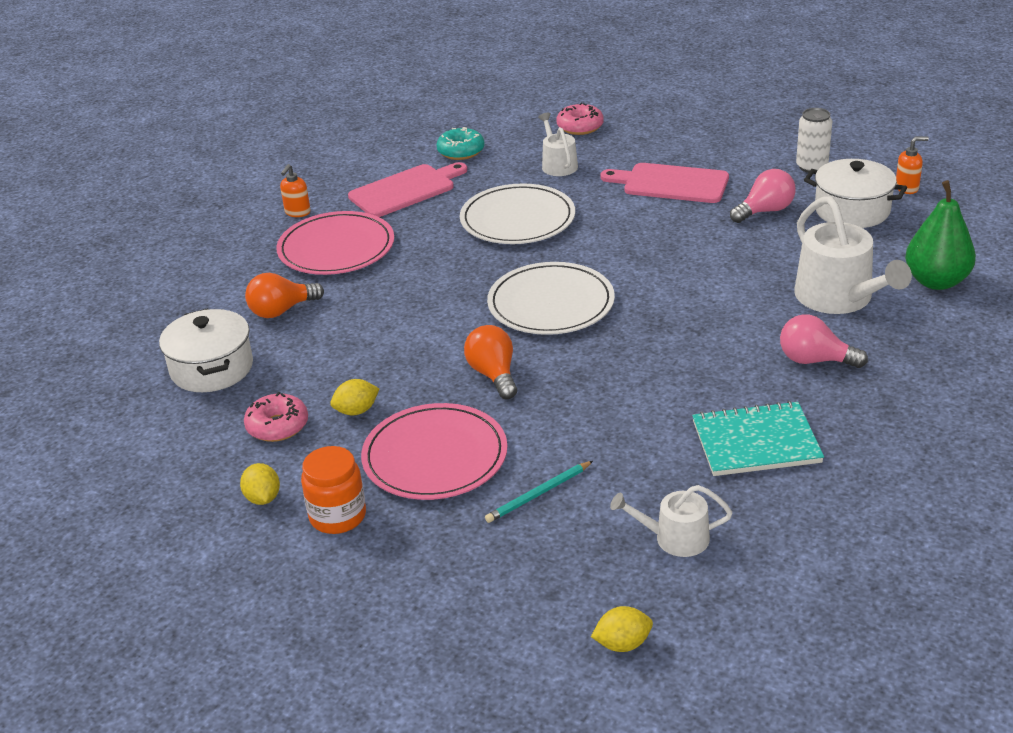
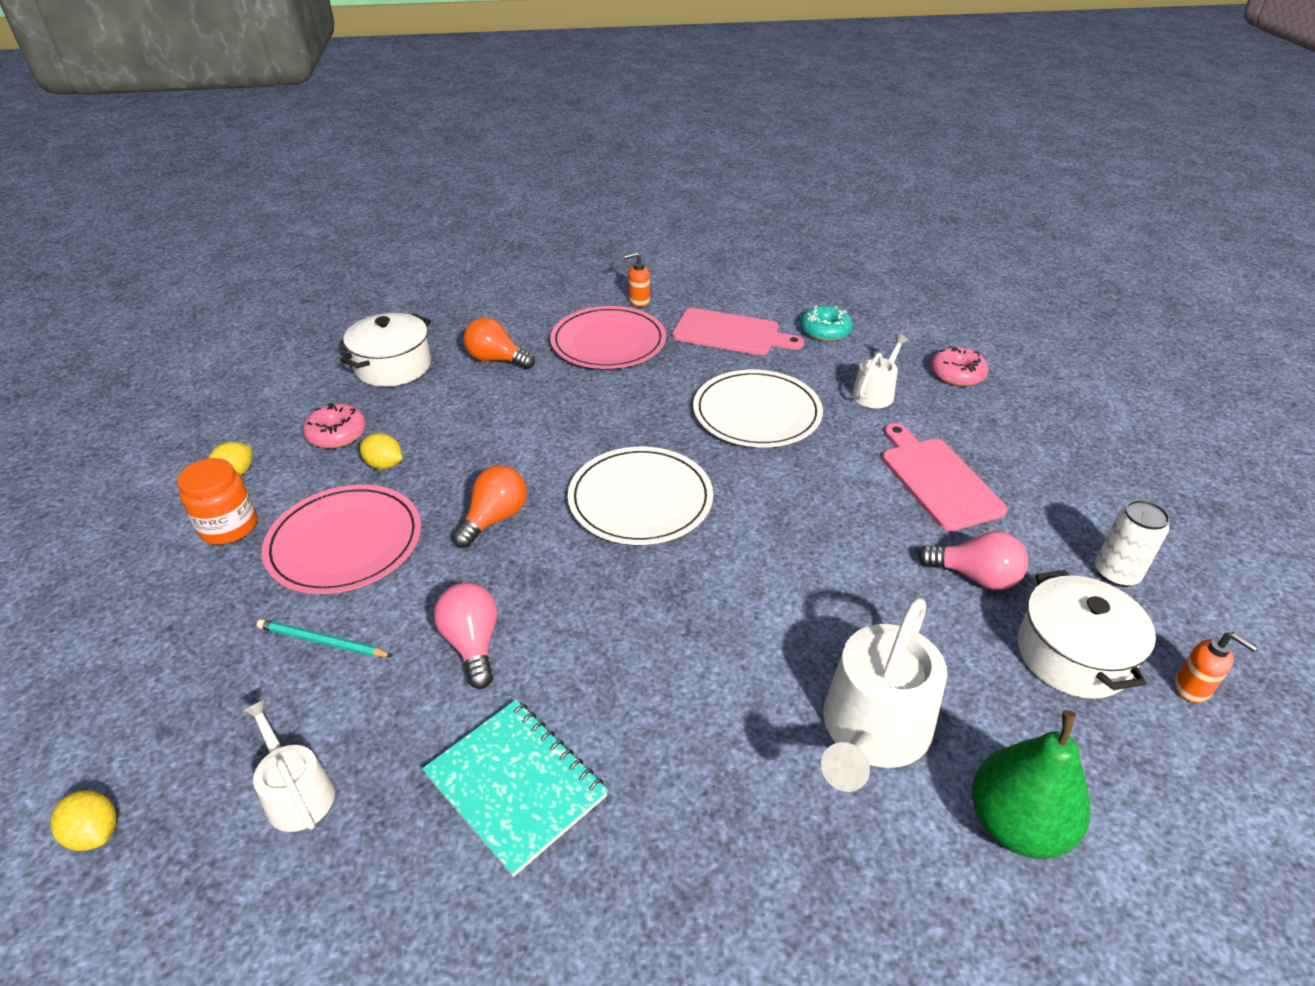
camera: 50 degrees right, 5 degrees up
pink light bulb [780,314,868,368] -> pink light bulb moved to [434,583,497,689]

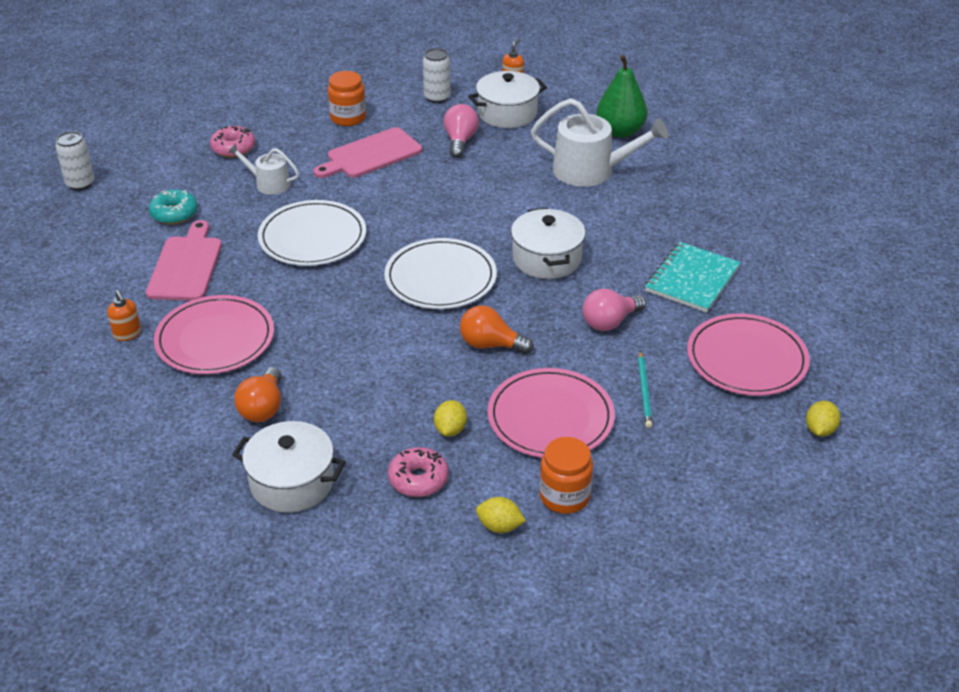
camera: 105 degrees left, 0 degrees up
white watering can [242,699,335,832] -> pink plate [687,314,810,396]
none -> white can [55,131,95,190]
none -> orange jar [328,71,366,126]
none -> white pot [511,208,586,279]

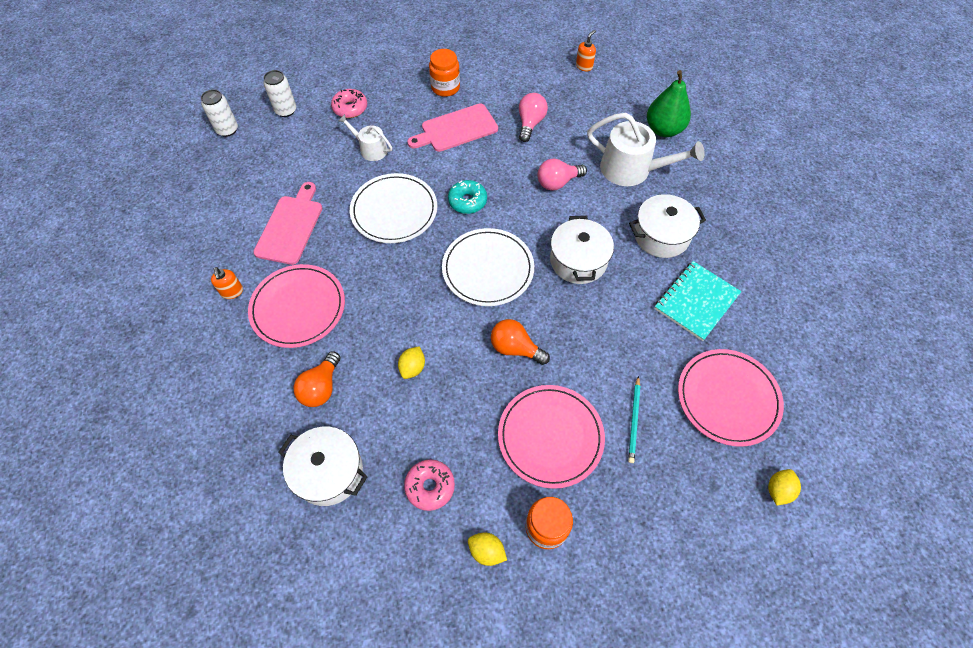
camera: 10 degrees right, 20 degrees up
turquoise donut [149,189,198,224] -> turquoise donut moved to [448,180,487,214]
white can [423,48,450,103] -> white can moved to [263,70,296,117]
yellow lemon [434,400,467,437] -> yellow lemon moved to [398,346,425,379]
white pot [468,71,547,128] -> white pot moved to [629,194,706,258]
pink light bulb [583,289,646,331] -> pink light bulb moved to [537,159,587,191]

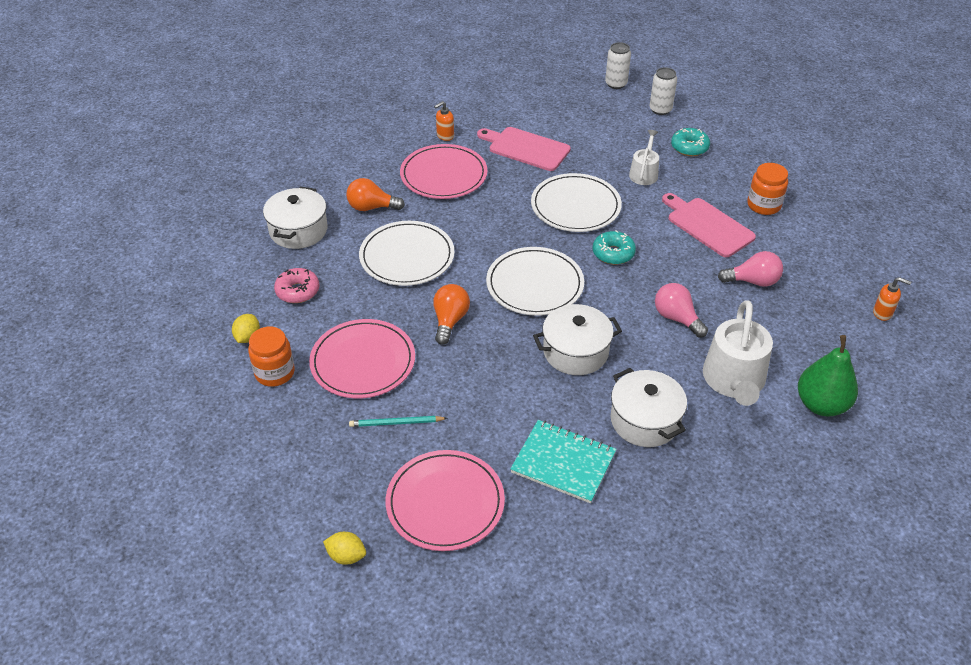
camera: 75 degrees right, 15 degrees down
pink cutting board [254,182,322,265] -> pink cutting board turned 150 degrees counterclockwise [477,127,571,171]
pink donut [331,89,367,118] -> turquoise donut [671,128,710,156]
yellow lemon [398,346,425,379] -> white plate [359,221,454,286]

